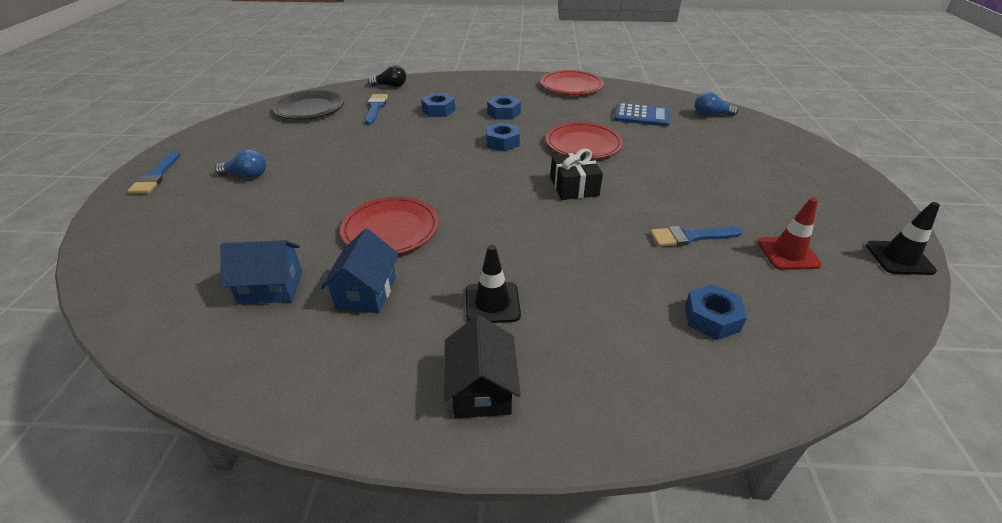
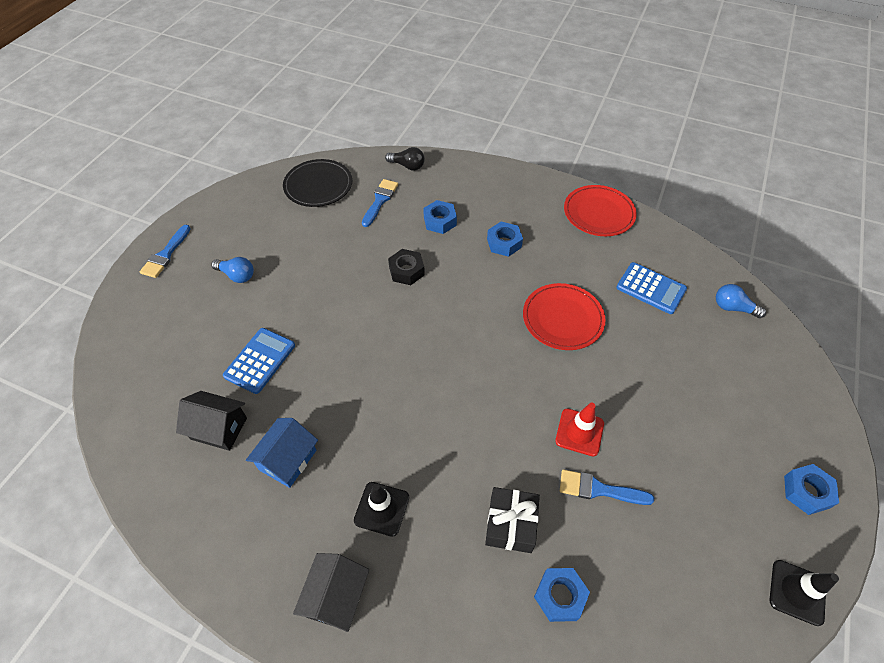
camera: 20 degrees right, 15 degrees up
blue house [220,240,302,305] -> black house [176,391,247,451]
red plate [340,197,439,254] -> none
blue nut [486,122,520,151] -> blue nut moved to [784,464,839,515]
black gift [550,149,603,200] -> black gift moved to [485,487,540,553]
red traffic cone [757,197,822,270] -> red traffic cone moved to [555,403,604,457]
none -> blue calculator [223,328,295,394]
none -> black nut [388,249,425,285]

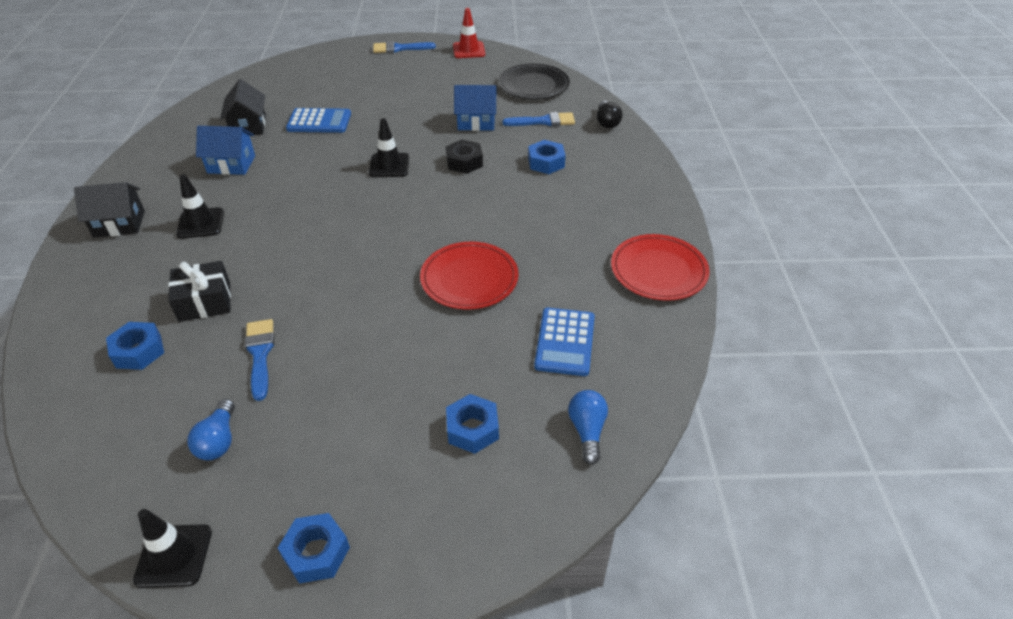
camera: 65 degrees right, 10 degrees down
blue light bulb [211,257,254,283] -> blue light bulb moved to [187,399,235,460]
blue nut [487,222,523,257] -> blue nut moved to [446,394,499,454]
red traffic cone [555,403,604,457] -> red traffic cone moved to [453,8,485,58]
none -> black traffic cone [369,118,409,177]
none -> blue house [454,85,497,131]

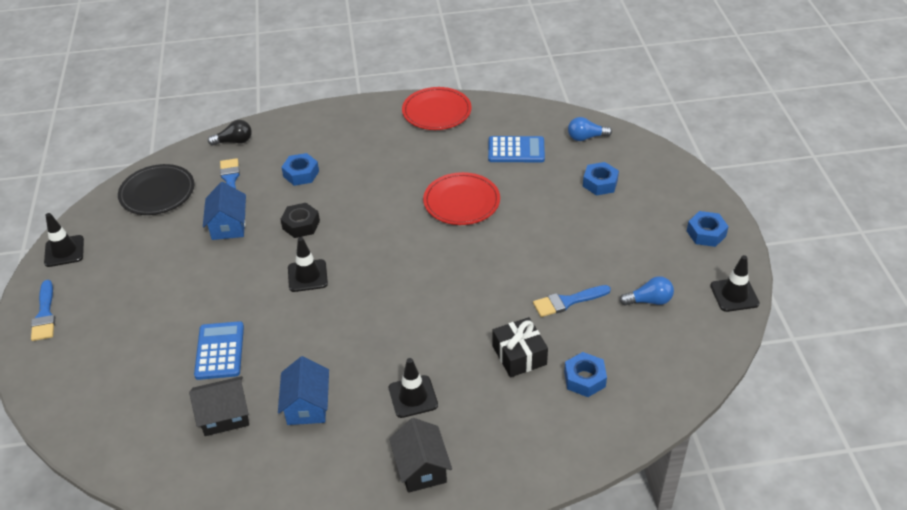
camera: 95 degrees left, 0 degrees up
red traffic cone [453,8,485,58] -> black traffic cone [44,213,84,267]

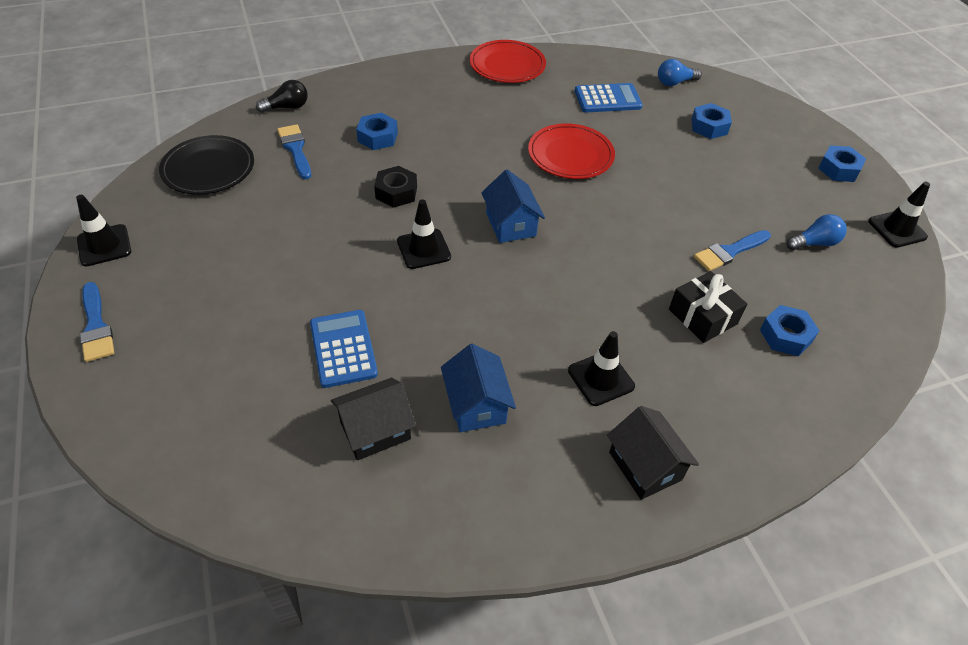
camera: 15 degrees left, 5 degrees up
blue house [203,182,246,240] -> blue house moved to [481,169,545,243]

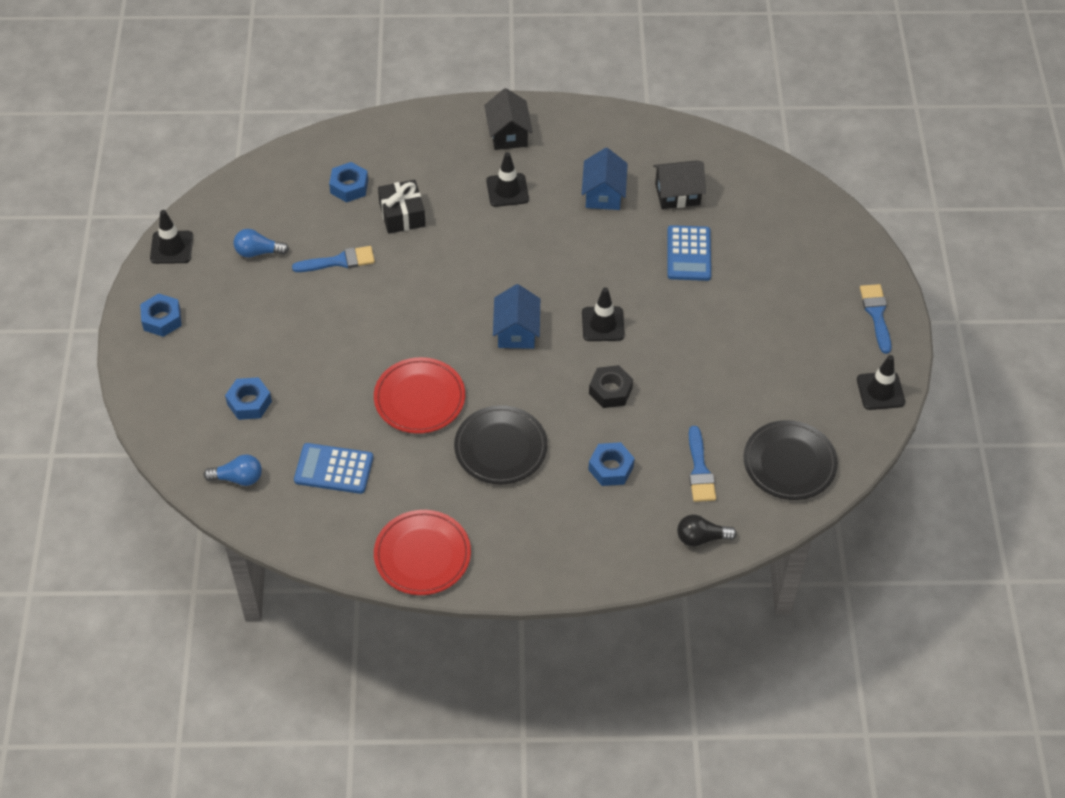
camera: 160 degrees left, 5 degrees up
none -> black plate [454,405,548,485]

